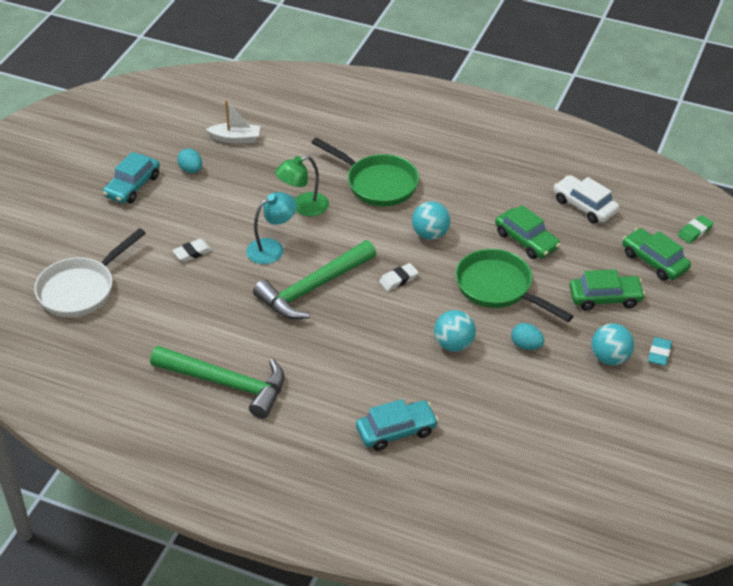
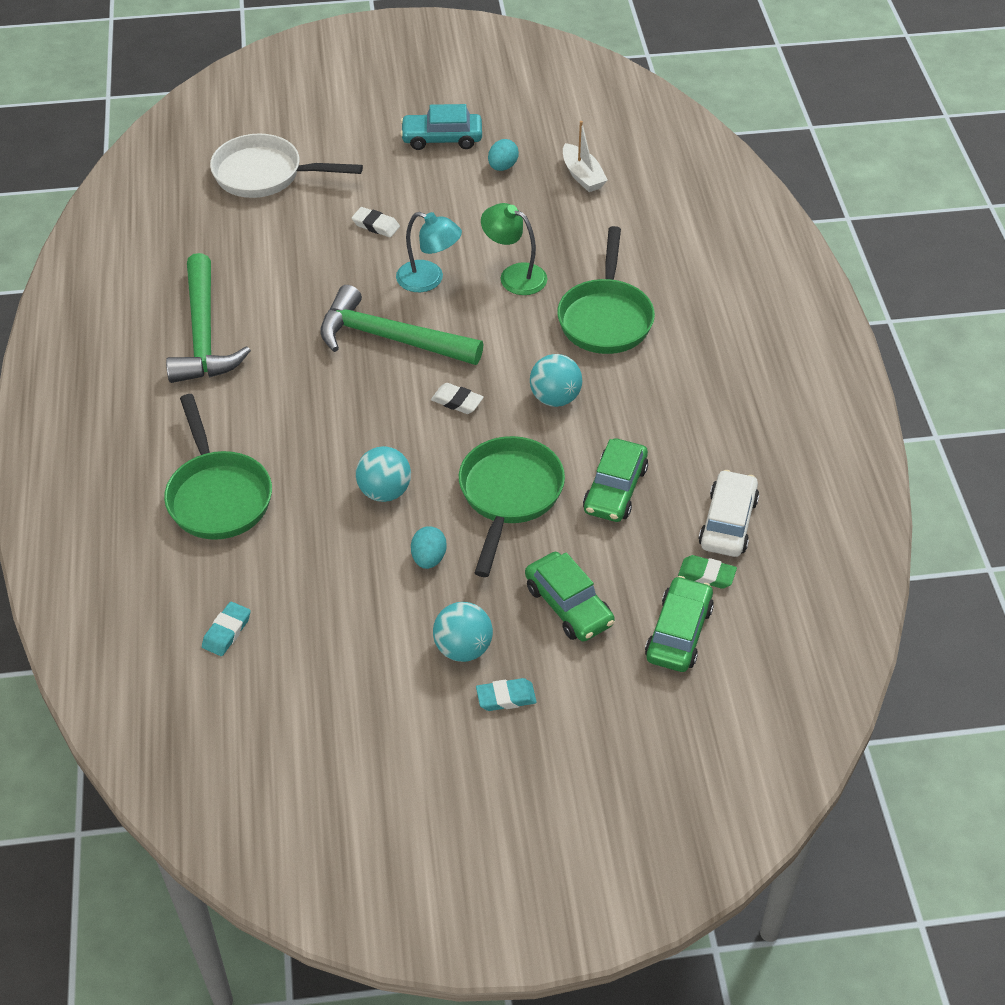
camera: 60 degrees right, 5 degrees up
turquoise car [356,399,438,451] -> green pan [164,394,272,540]
green eraser [678,215,714,243] -> green eraser moved to [678,555,737,589]
none -> turquoise eraser [202,602,251,656]

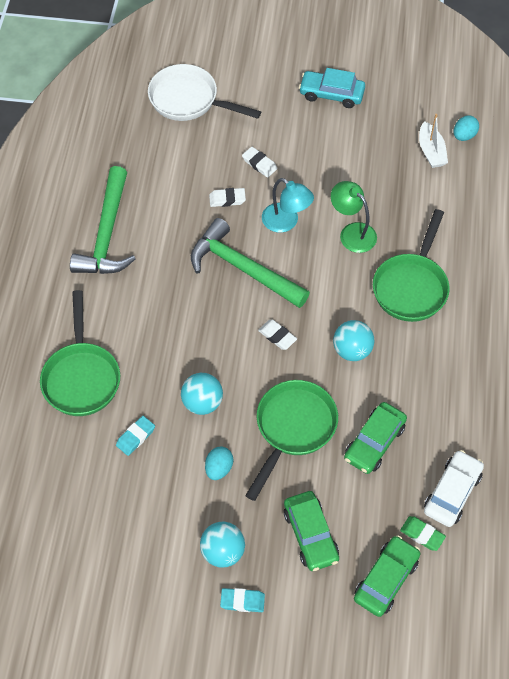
camera: 15 degrees right, 10 degrees up
turquoise eraser [202,602,251,656] -> turquoise eraser moved to [116,416,155,456]
turquoise egg [488,139,519,171] -> turquoise egg moved to [453,115,479,141]
none -> white eraser [209,188,246,207]

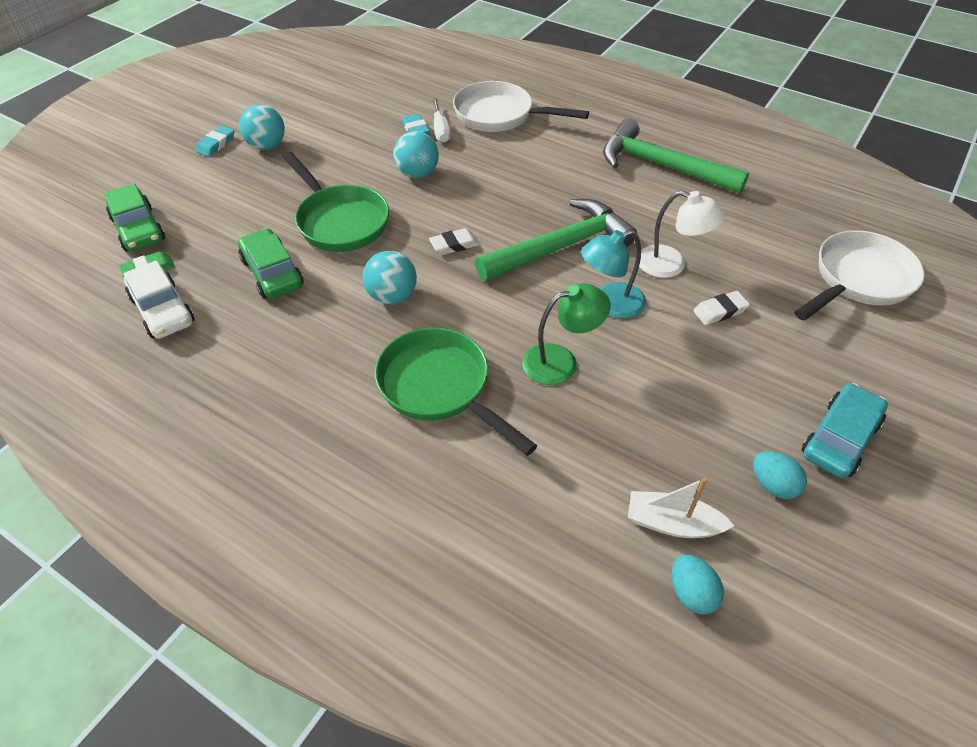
camera: 115 degrees right, 10 degrees down
green pan [40,290,120,416] -> white pan [453,81,589,132]
turquoise egg [205,446,233,480] -> turquoise egg moved to [753,451,807,499]
white eraser [209,188,246,207] -> white lamp [639,190,725,278]
green car [284,491,339,571] -> none
none -> white screwdriver [433,98,451,143]

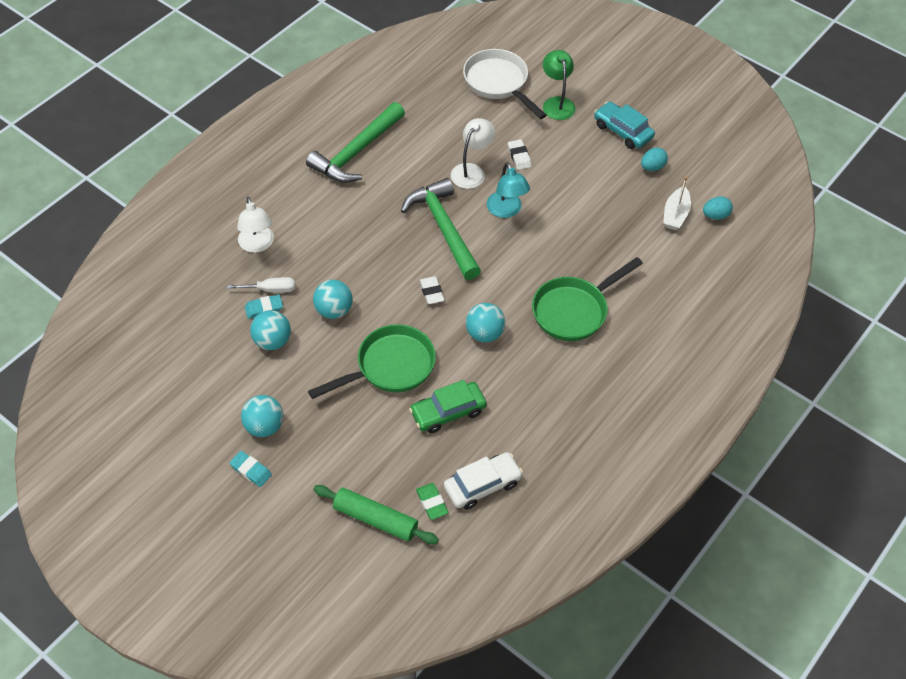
camera: 85 degrees left, 5 degrees up
green car [104,184,165,252] -> green rolling pin [313,485,439,544]
white pan [453,81,589,132] -> white lamp [237,197,274,253]
green lamp [522,283,611,385] -> green lamp moved to [543,50,576,120]
none -> turquoise ball [250,310,291,350]

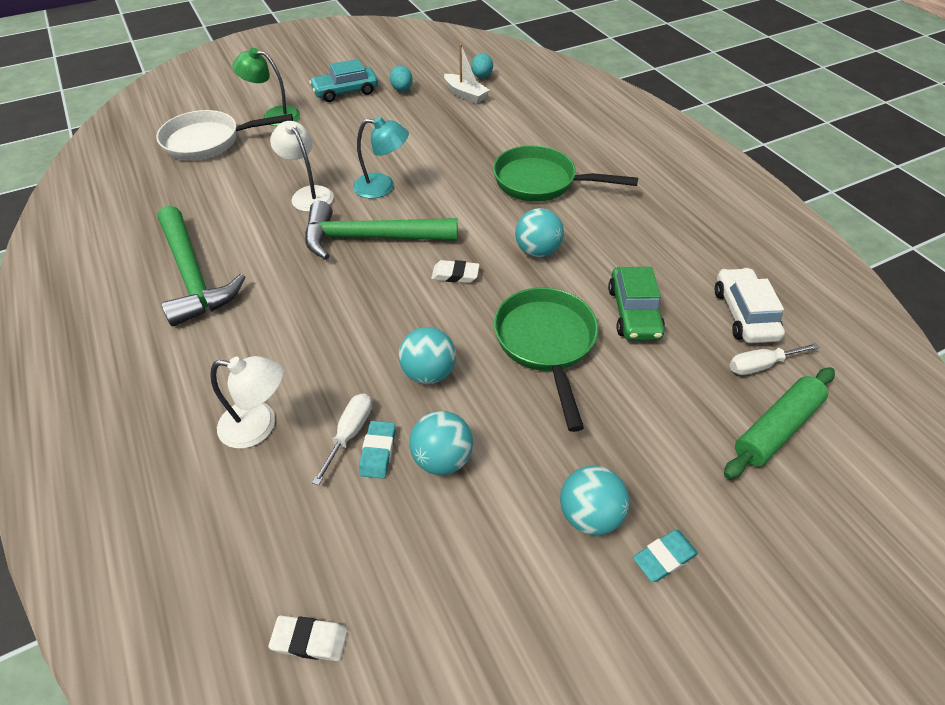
camera: 65 degrees left, 5 degrees down
green eraser [416,483,448,520] -> white screwdriver [729,343,820,375]
white eraser [508,139,532,170] -> white eraser moved to [268,615,348,661]
green pan [532,257,643,341] -> green pan turned 120 degrees clockwise [493,145,638,202]

